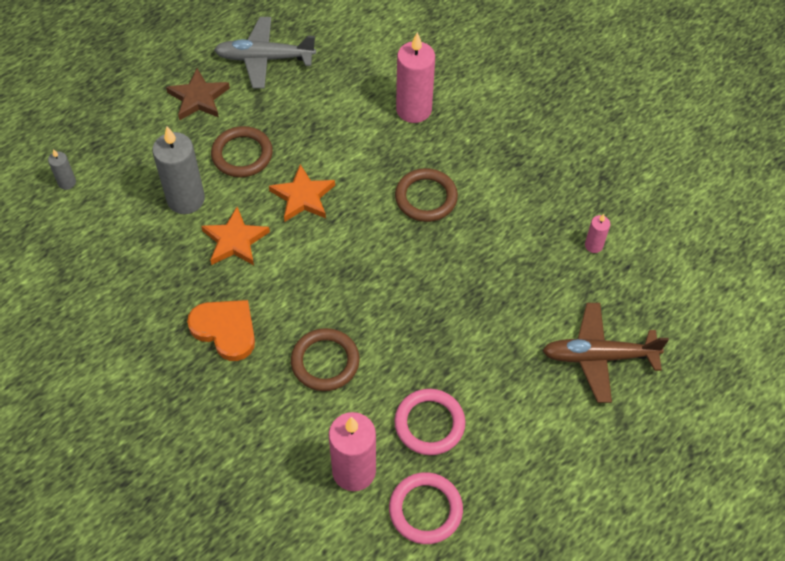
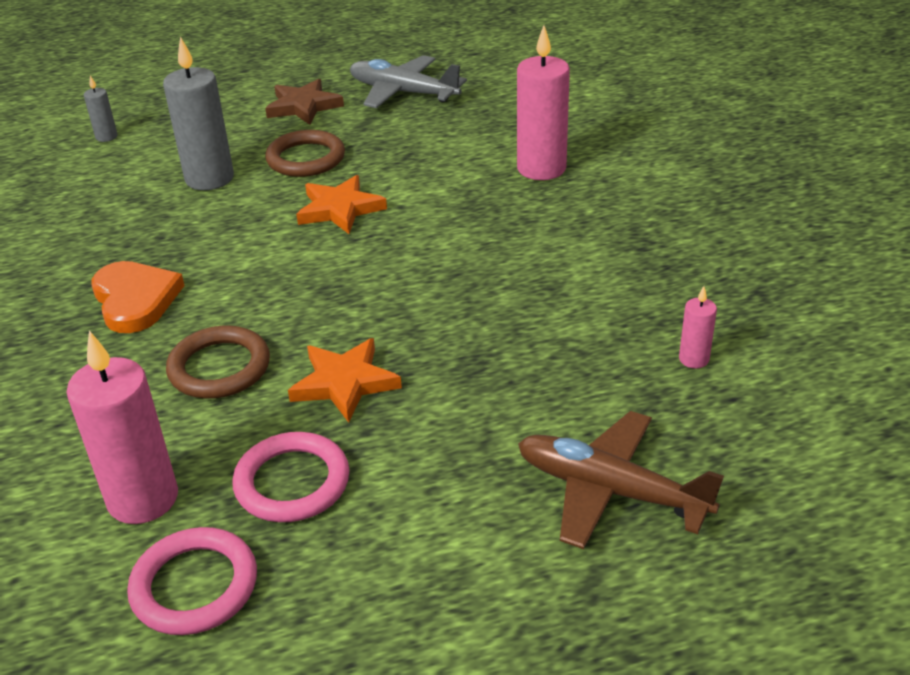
camera: 30 degrees right, 20 degrees down
orange star [201,207,270,265] -> orange star moved to [288,338,402,423]
brown ring [395,168,458,222] -> none

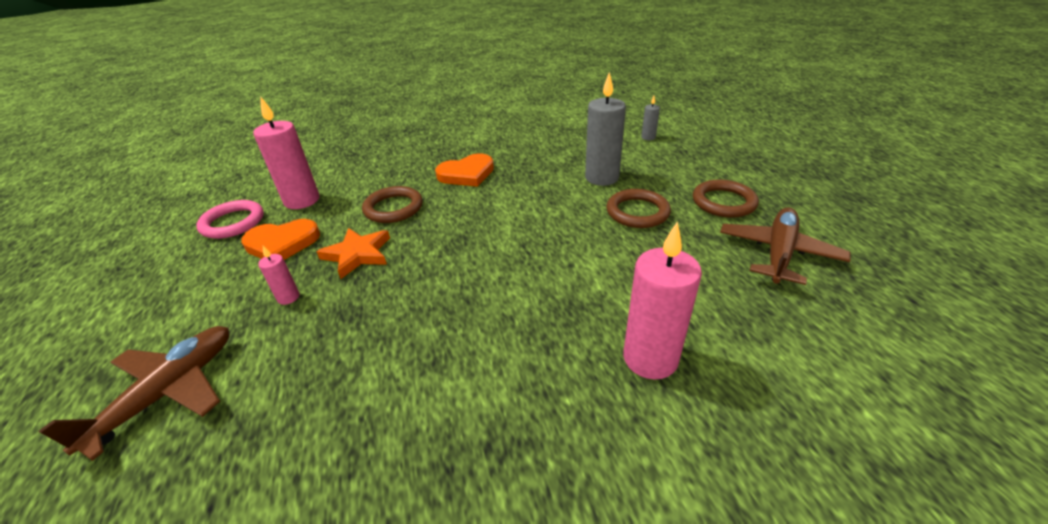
camera: 90 degrees right, 0 degrees up
pink ring [232,432,350,522] -> orange heart [241,219,320,260]
brown star [265,79,344,125] -> brown ring [693,180,759,218]
orange star [296,175,387,234] -> none
grey plane [350,55,467,108] -> brown plane [720,207,850,285]
pink candle [679,286,717,369] -> pink candle moved to [258,246,299,305]

